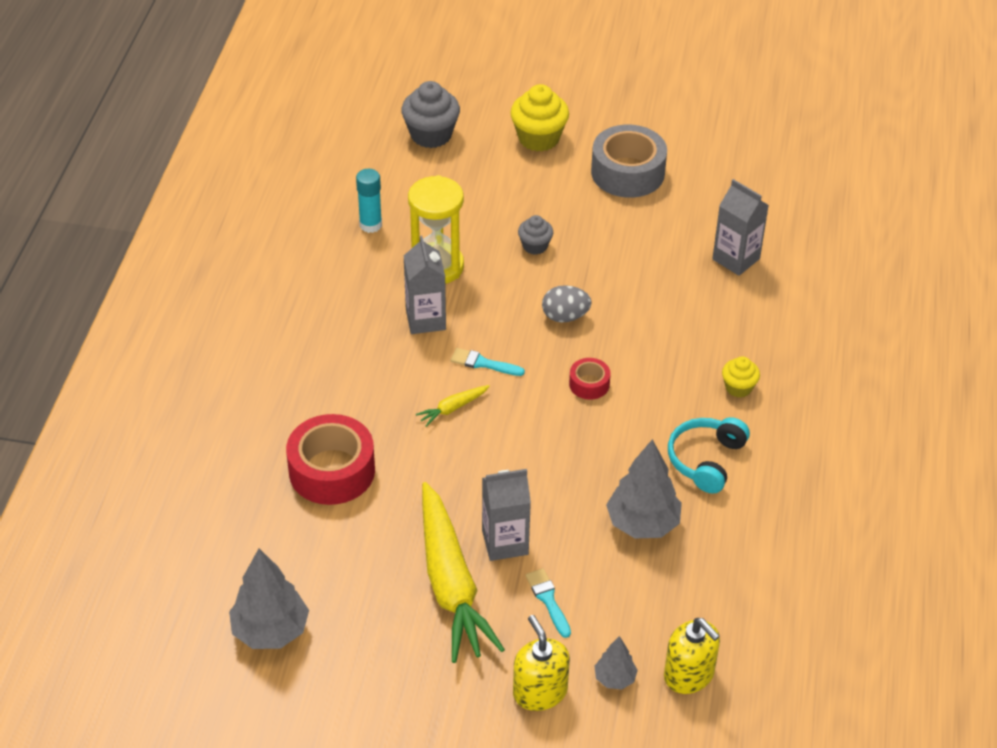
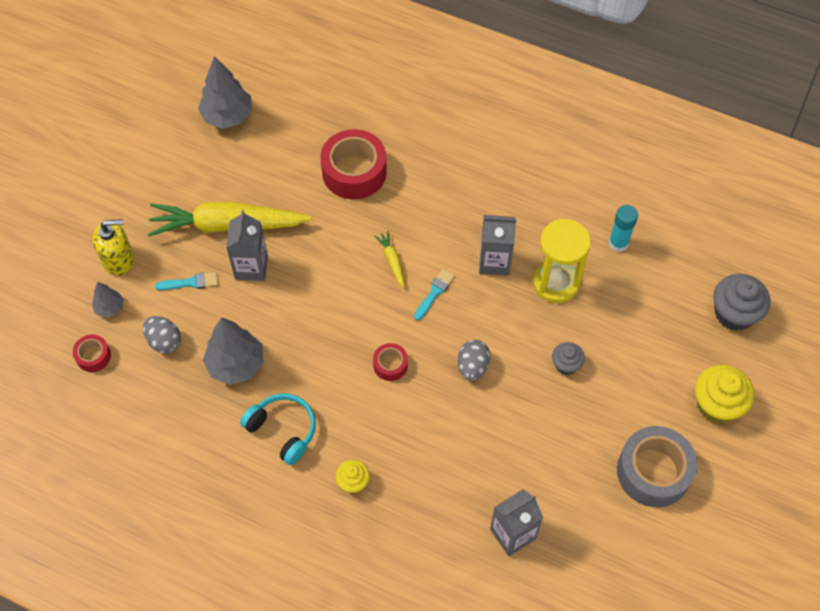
camera: 105 degrees right, 15 degrees up
yellow soap dispenser [664,618,720,694] -> red tape [73,335,111,372]
none -> grey egg [143,316,181,354]

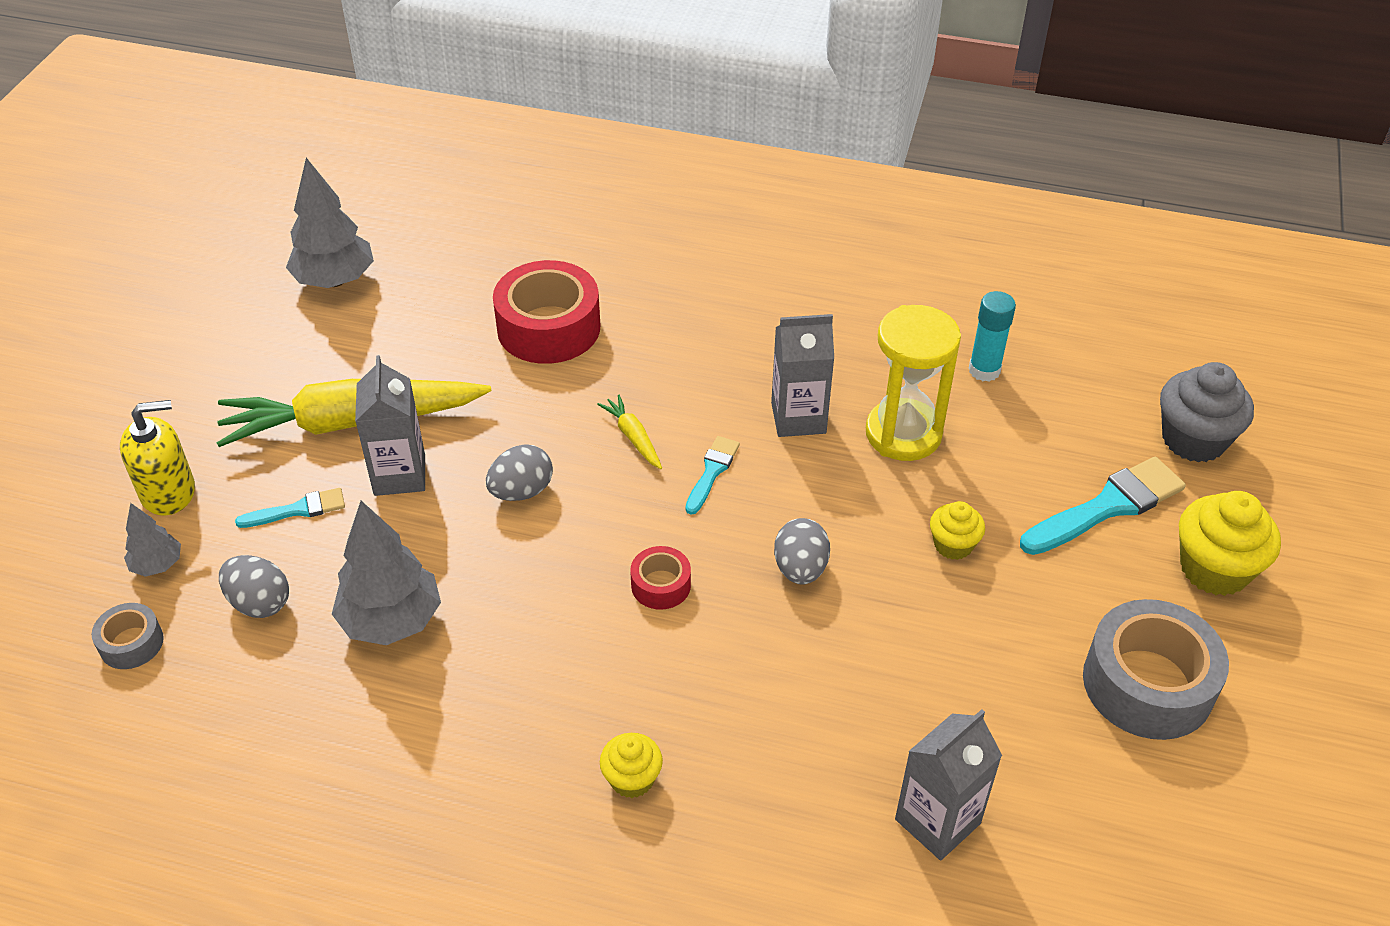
camera: 10 degrees left, 15 degrees down
red tape [73,335,111,372] -> grey tape [92,603,164,669]
turquoise headphones [240,393,316,465] -> none
grey cupcake [552,342,585,375] -> yellow cupcake [930,501,985,560]
none -> grey egg [486,444,553,501]
none -> turquoise brush [1020,457,1186,555]

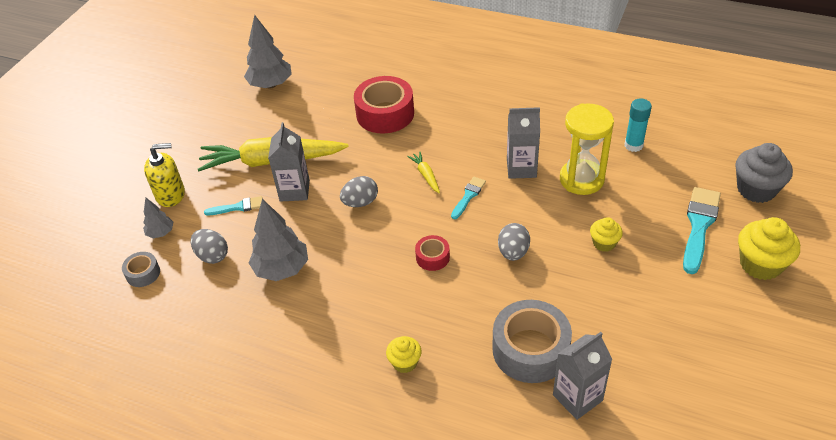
camera: 10 degrees right, 0 degrees up
turquoise brush [1020,457,1186,555] -> turquoise brush turned 45 degrees counterclockwise [683,187,721,274]
grey tape [1083,599,1229,740] -> grey tape moved to [492,300,572,383]

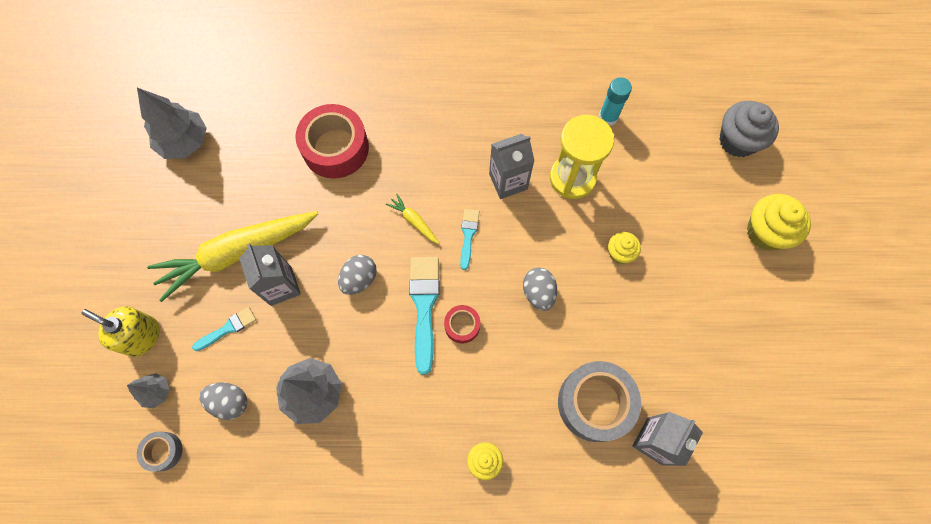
camera: 25 degrees left, 25 degrees up
yellow soap dispenser [144,143,185,207] -> yellow soap dispenser turned 120 degrees counterclockwise [82,306,160,357]
turquoise brush [683,187,721,274] -> turquoise brush moved to [409,257,440,375]

